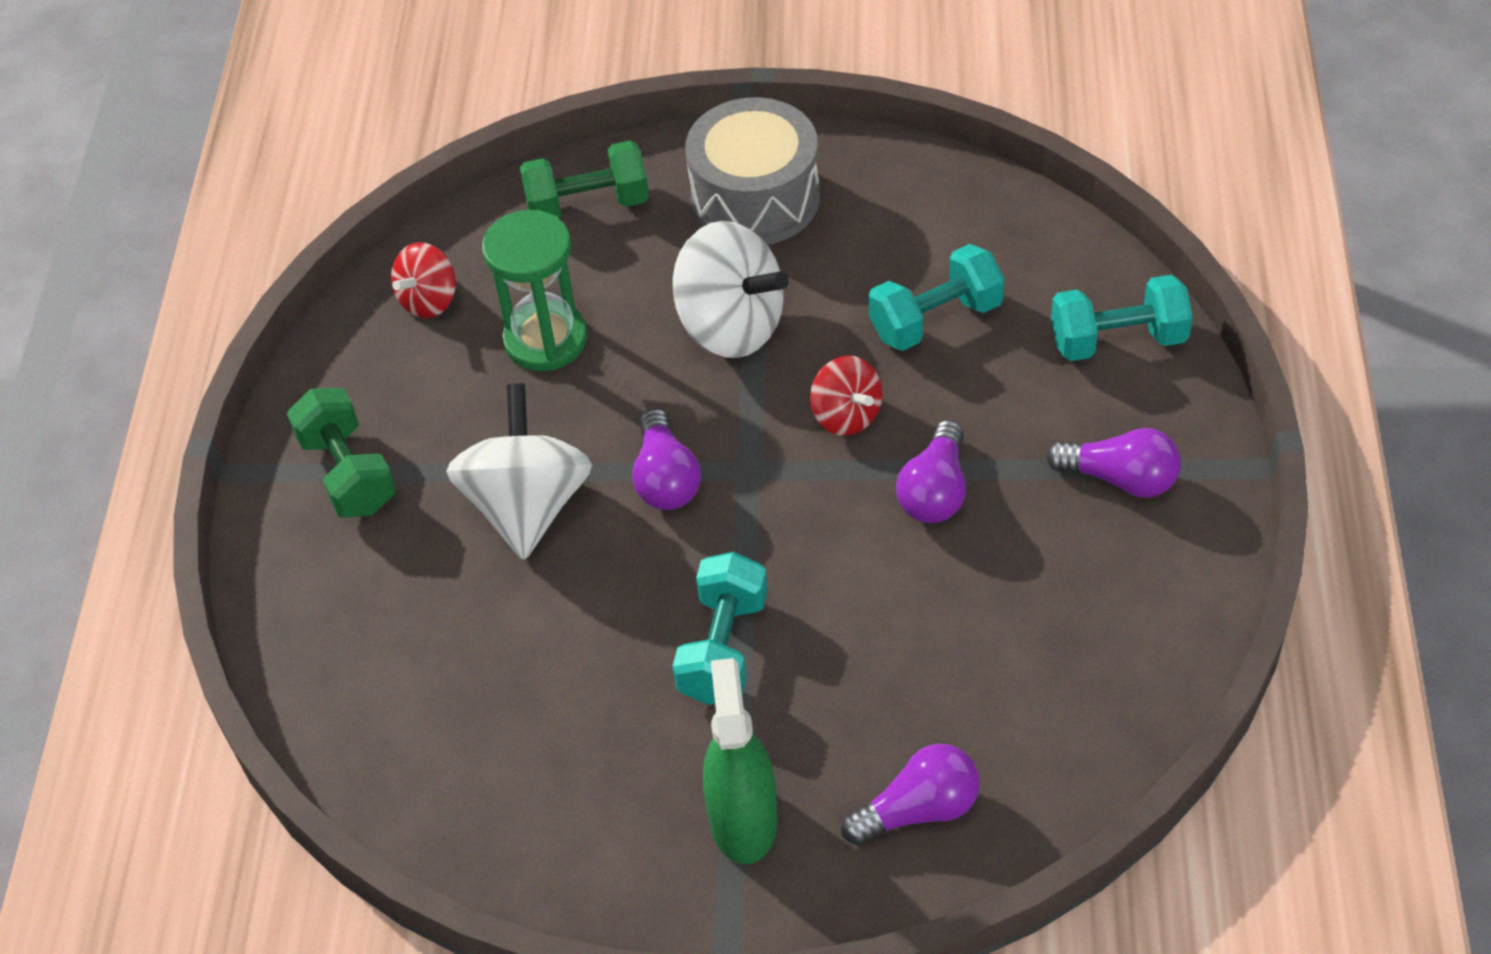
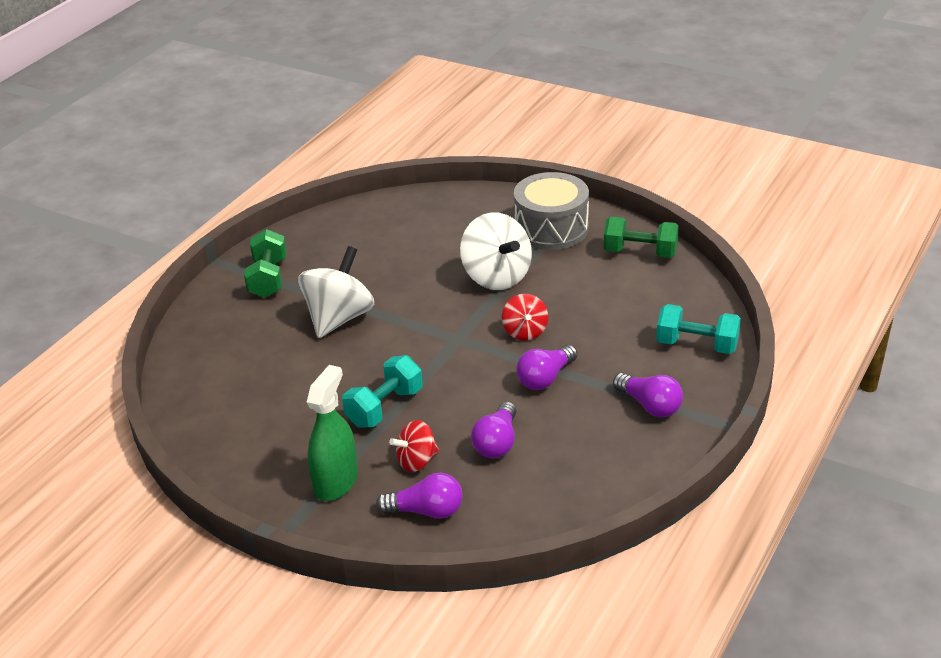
camera: 25 degrees right, 15 degrees down
red spinning top [391,242,456,318] -> red spinning top moved to [389,420,439,472]
green hourglass [482,210,587,371] -> none
green dumbbell [520,141,649,218] -> green dumbbell moved to [603,217,679,258]
purple light bulb [632,408,701,510] -> purple light bulb moved to [471,401,517,458]
turquoise dumbbell [868,244,1004,351] -> none

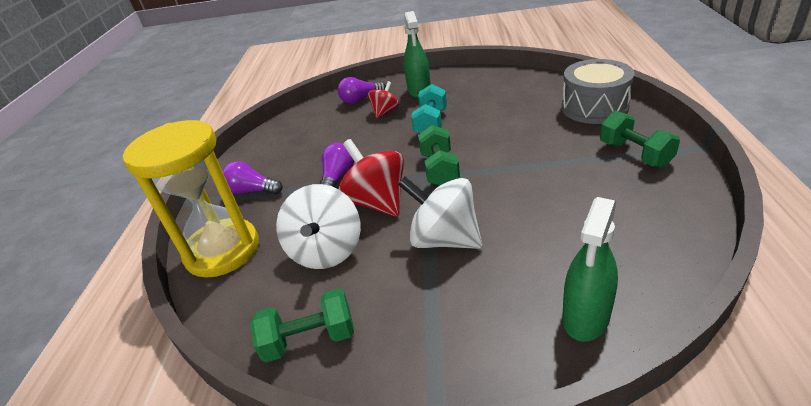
camera: 155 degrees right, 0 degrees up
white spinning top [298,246,374,338] -> white spinning top moved to [276,184,361,269]
purple light bulb [471,401,517,458] -> none
red spinning top [502,294,548,340] -> red spinning top [338,139,404,217], size x1.75
grey drum [514,172,589,250] -> grey drum moved to [562,59,635,124]
turquoise dumbbell [656,304,741,354] -> yellow hourglass [123,120,259,278]
none -> green dumbbell [418,125,460,186]
none -> green spray bottle [562,197,618,342]

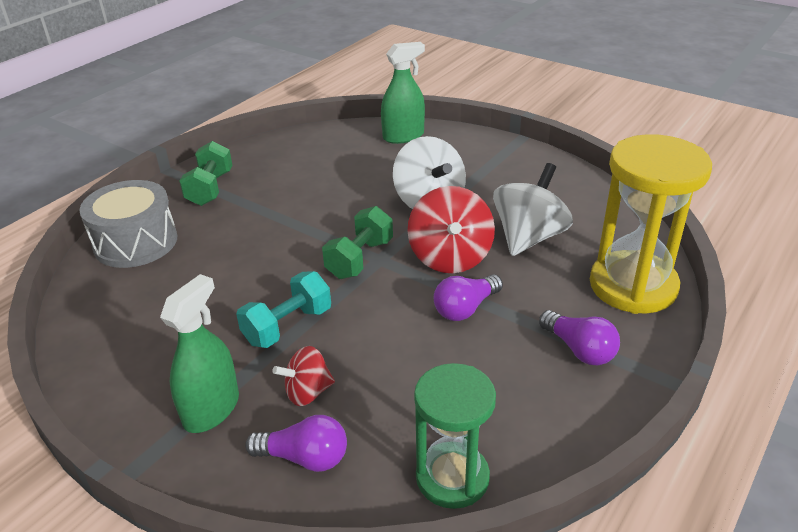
camera: 150 degrees left, 0 degrees up
green dumbbell [250,288,354,362] -> none
none -> green hourglass [414,363,496,509]

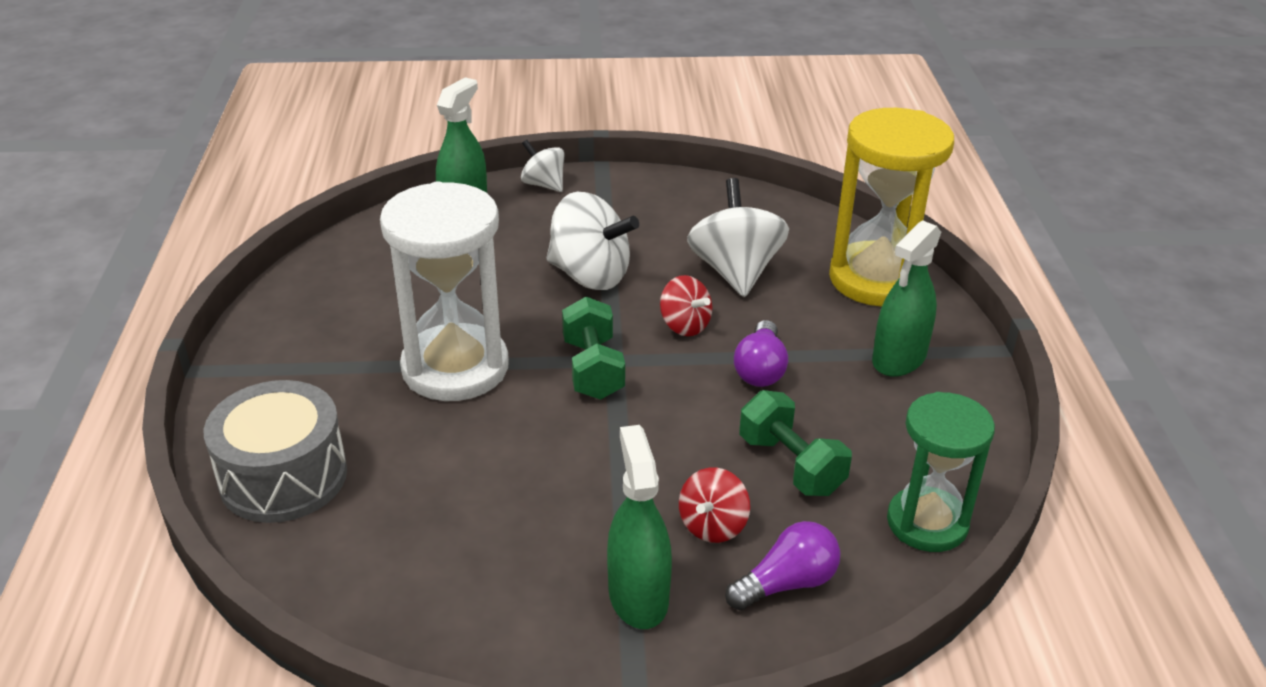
camera: 40 degrees left, 0 degrees up
green dumbbell [179,141,233,206] -> green dumbbell moved to [739,390,852,496]
turquoise dumbbell [236,271,331,348] -> none
red spinning top [407,186,495,273] -> red spinning top [660,275,712,336], size x0.57
purple light bulb [539,310,620,365] -> green spray bottle [872,220,941,377]
none -> white hourglass [380,181,509,401]
none -> white spinning top [521,140,564,192]

